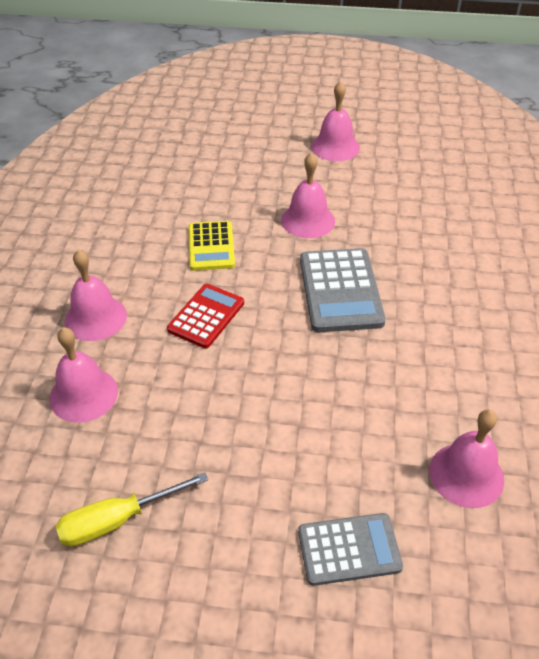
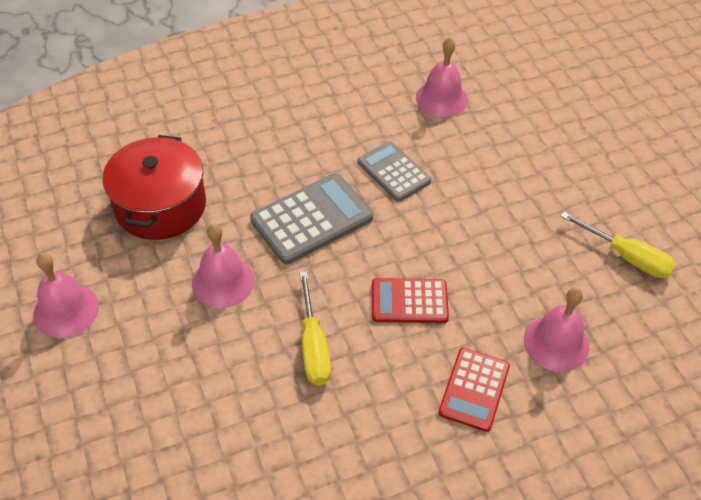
camera: 120 degrees left, 5 degrees up
pink bell [65,249,127,341] -> red calculator [438,348,510,432]
yellow calculator [189,221,235,271] -> yellow screwdriver [299,271,331,385]
grey calculator [298,513,403,586] -> grey calculator moved to [358,141,431,202]
none -> red pot [103,135,206,240]

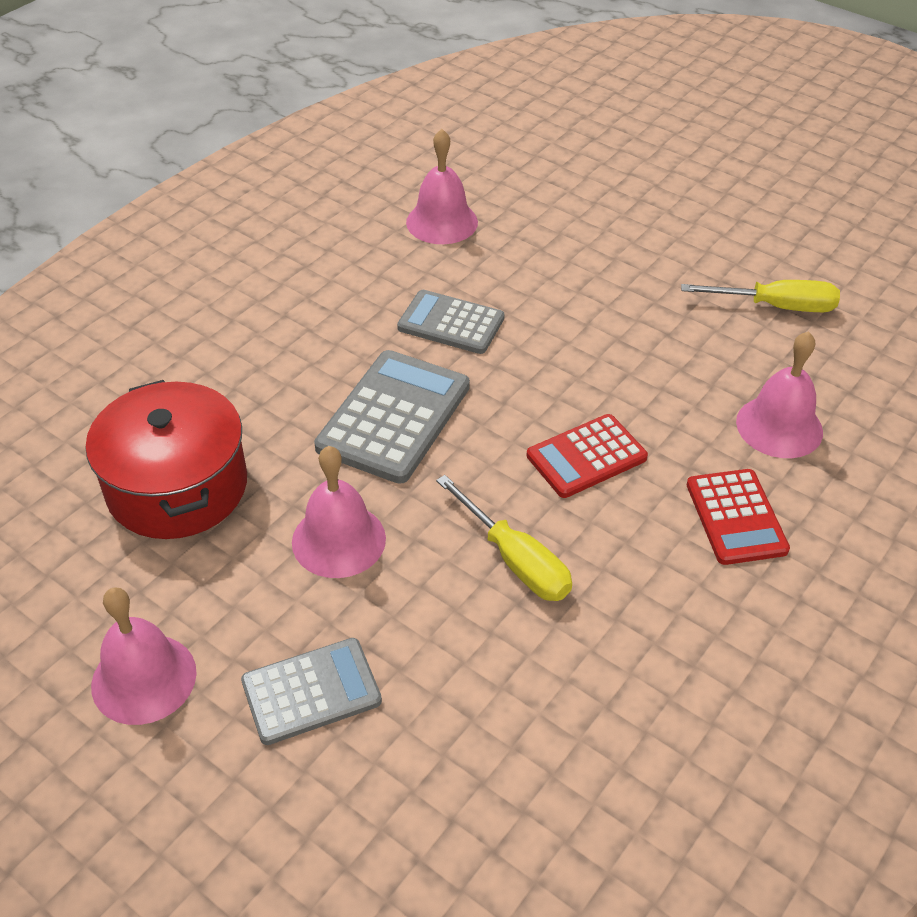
camera: 30 degrees left, 5 degrees down
none -> grey calculator [241,638,382,745]

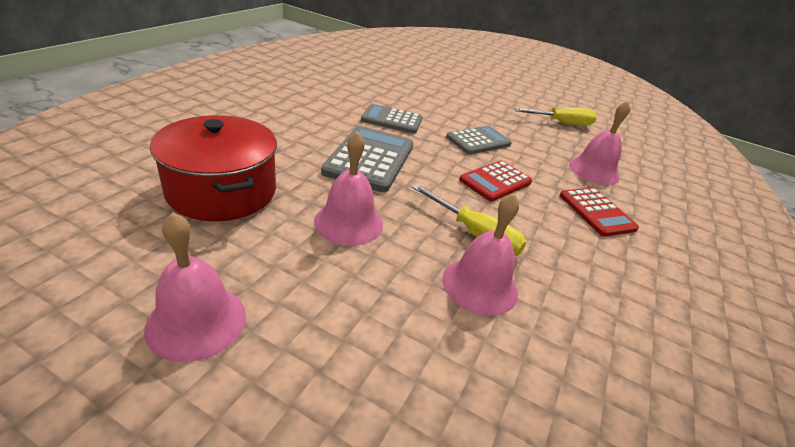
camera: 15 degrees left, 10 degrees down
grey calculator [241,638,382,745] -> grey calculator moved to [446,126,512,154]
pink bell [406,129,478,244] -> pink bell moved to [443,193,519,316]

